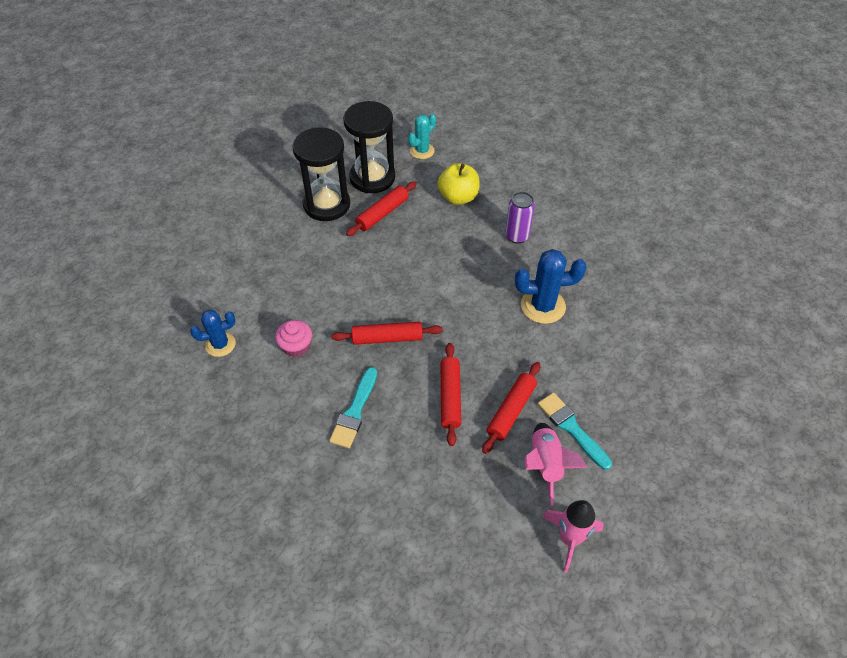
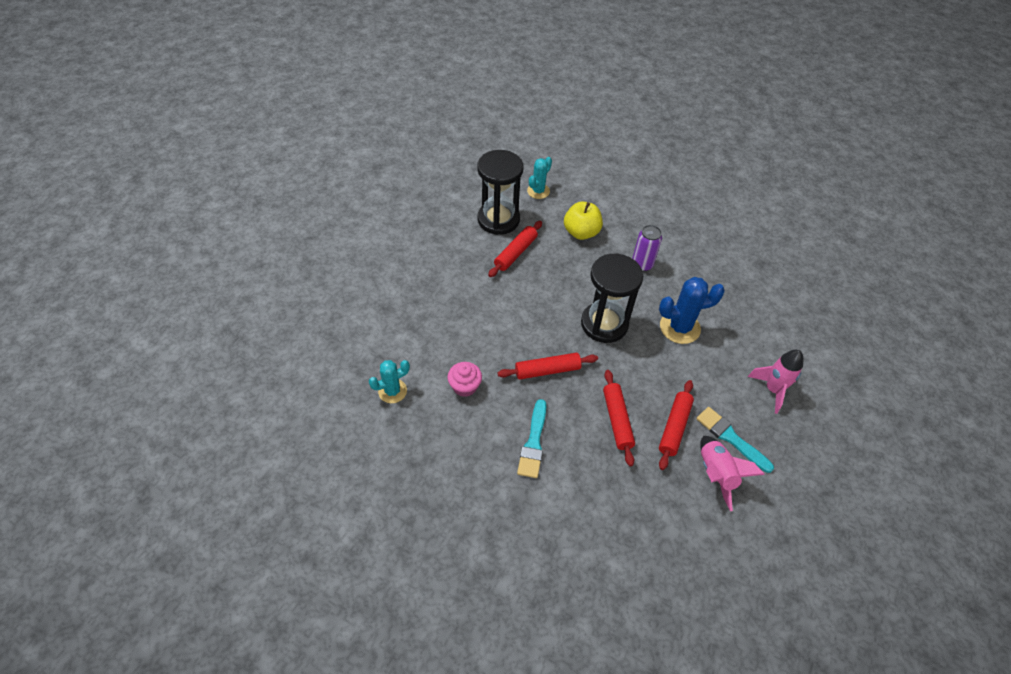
camera: 10 degrees left, 0 degrees up
blue cactus [190,310,236,357] -> turquoise cactus [369,360,410,403]
black hourglass [292,127,350,221] -> black hourglass moved to [581,254,643,343]
pink rocket [542,500,604,573] -> pink rocket moved to [748,350,803,414]

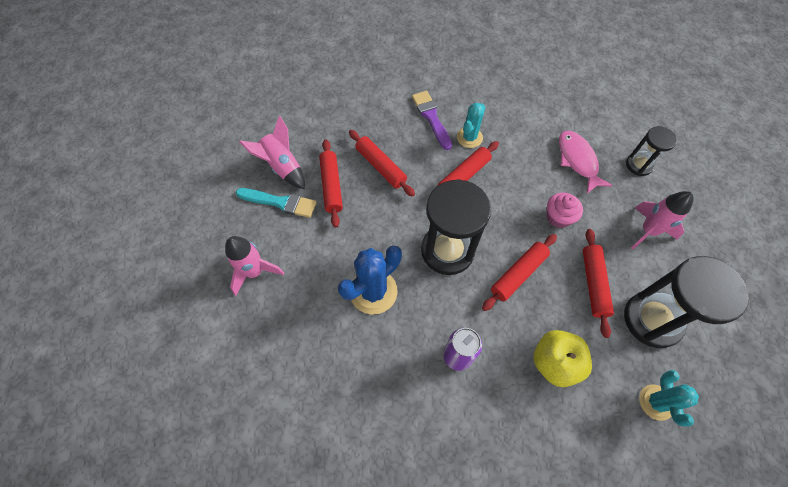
camera: 150 degrees right, 10 degrees up
turquoise cactus [369,360,410,403] -> turquoise cactus moved to [457,103,485,148]
pink cupcake [448,362,482,397] -> pink cupcake moved to [547,193,583,228]
turquoise brush [517,399,546,478] -> purple brush [412,91,452,150]
none -> red rolling pin [482,234,557,311]
none -> pink fish [559,131,613,193]
none -> black hourglass [626,126,677,176]
none -> pink rocket [631,191,694,249]

